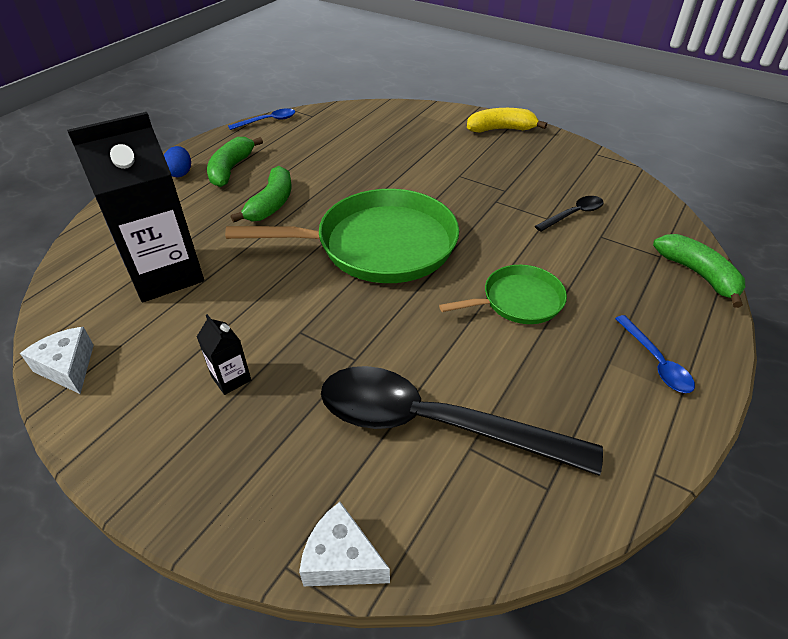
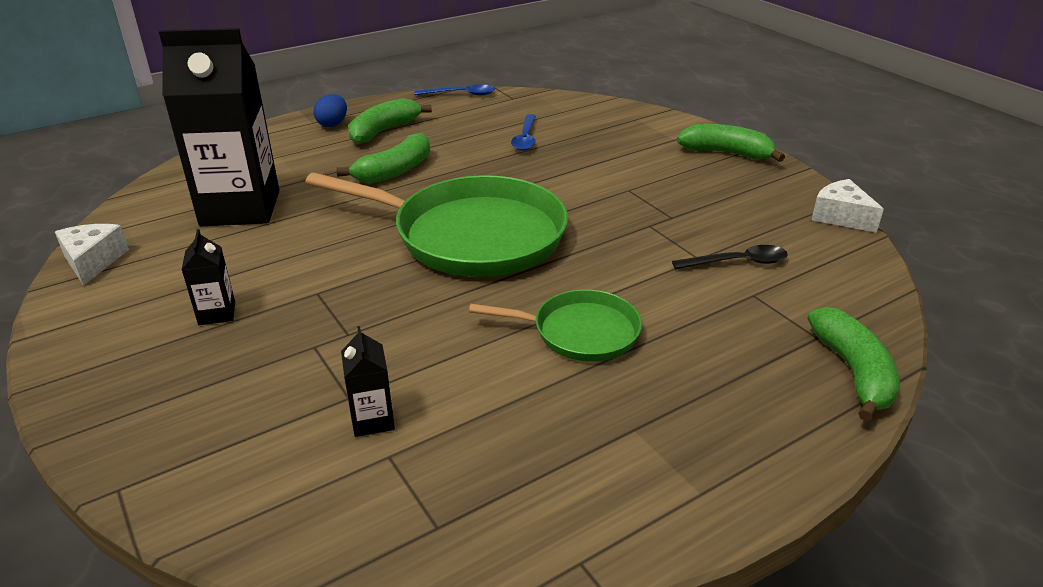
camera: 25 degrees right, 10 degrees down
white cheese [299,502,390,586] -> white cheese moved to [811,179,884,233]
black spoon [321,366,603,476] -> black carton [341,326,395,437]
yellow banana [467,108,547,133] -> green banana [677,124,785,162]
blue spoon [615,315,695,393] -> blue spoon moved to [511,114,536,151]

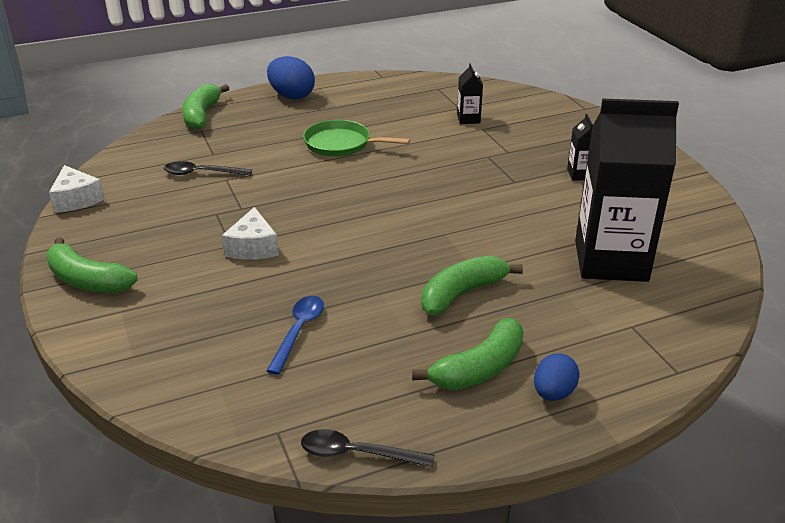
camera: 170 degrees left, 0 degrees up
white cheese [55,224,129,286] -> white cheese moved to [222,207,279,260]
green pan [305,172,568,277] -> none
blue spoon [414,84,495,96] -> black spoon [301,429,435,467]
none -> blue egg [267,56,315,100]

